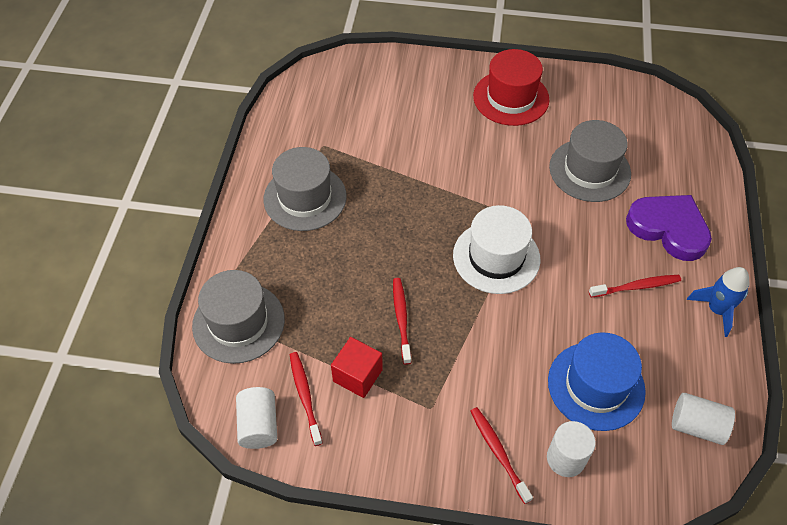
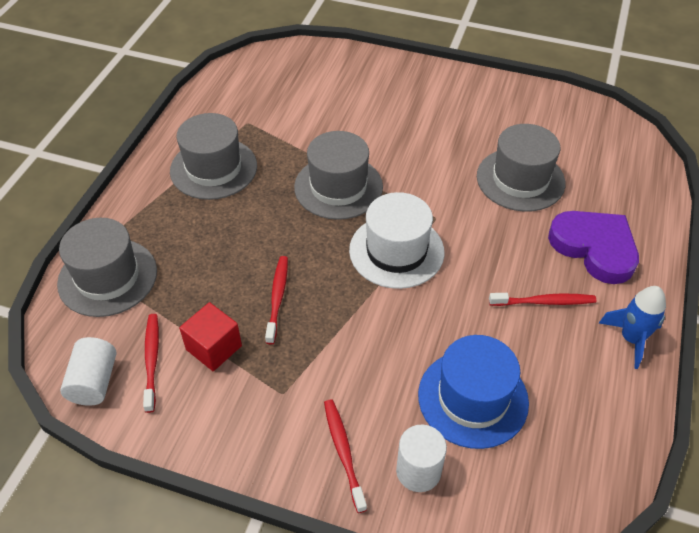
camera: 10 degrees right, 5 degrees down
red hat [473,49,550,126] -> none
white cylinder [672,393,735,445] -> none
none -> grey hat [294,131,383,220]

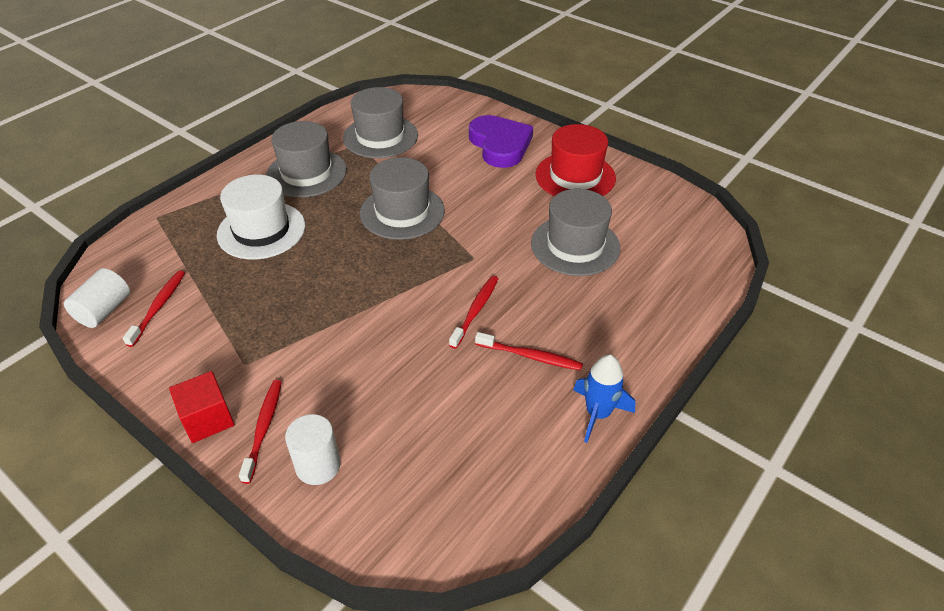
camera: 20 degrees right, 5 degrees down
grey hat [57,218,157,317] -> grey hat moved to [343,87,418,158]
red cube [179,302,242,371] -> red cube moved to [169,371,235,443]
red toothbrush [265,256,288,344] -> red toothbrush moved to [449,276,498,349]
white hat [349,192,445,289] -> white hat moved to [217,175,305,259]
blue hat [418,335,529,449] -> none
purple heart [548,211,639,284] -> purple heart moved to [469,115,533,168]
none -> red hat [535,124,616,196]

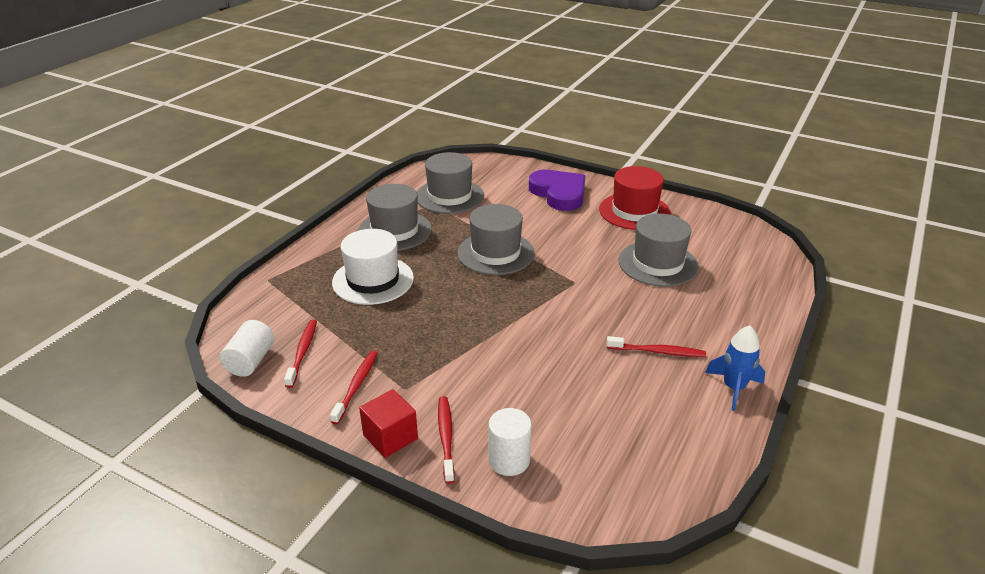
camera: 10 degrees left, 10 degrees down
red toothbrush [449,276,498,349] -> red toothbrush moved to [330,351,378,424]

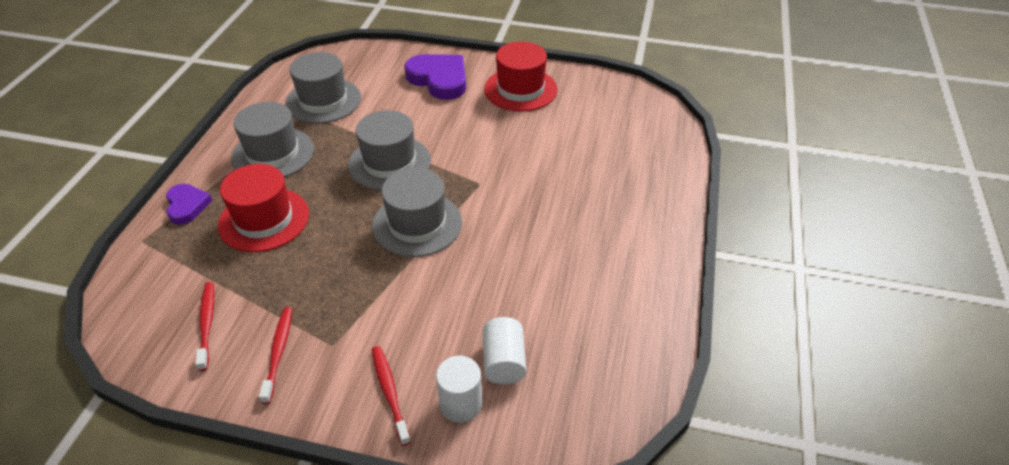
camera: 15 degrees left, 10 degrees up
white cylinder [220,320,274,377] -> white cylinder moved to [483,317,526,384]
white hat [332,229,414,305] -> red hat [218,164,309,252]
red cube [359,389,418,458] -> none
red toothbrush [606,336,706,357] -> none
grey hat [619,214,698,287] -> grey hat moved to [372,168,462,257]
blue rocket [705,326,765,411] -> none
none -> purple heart [166,184,213,225]

